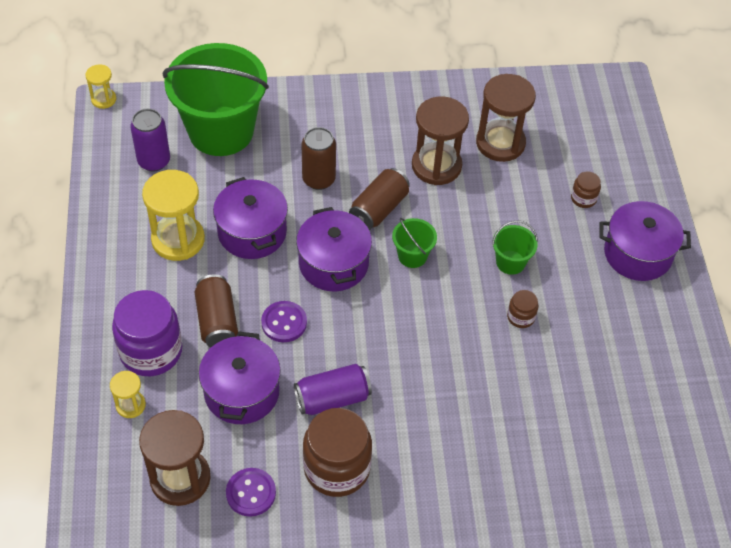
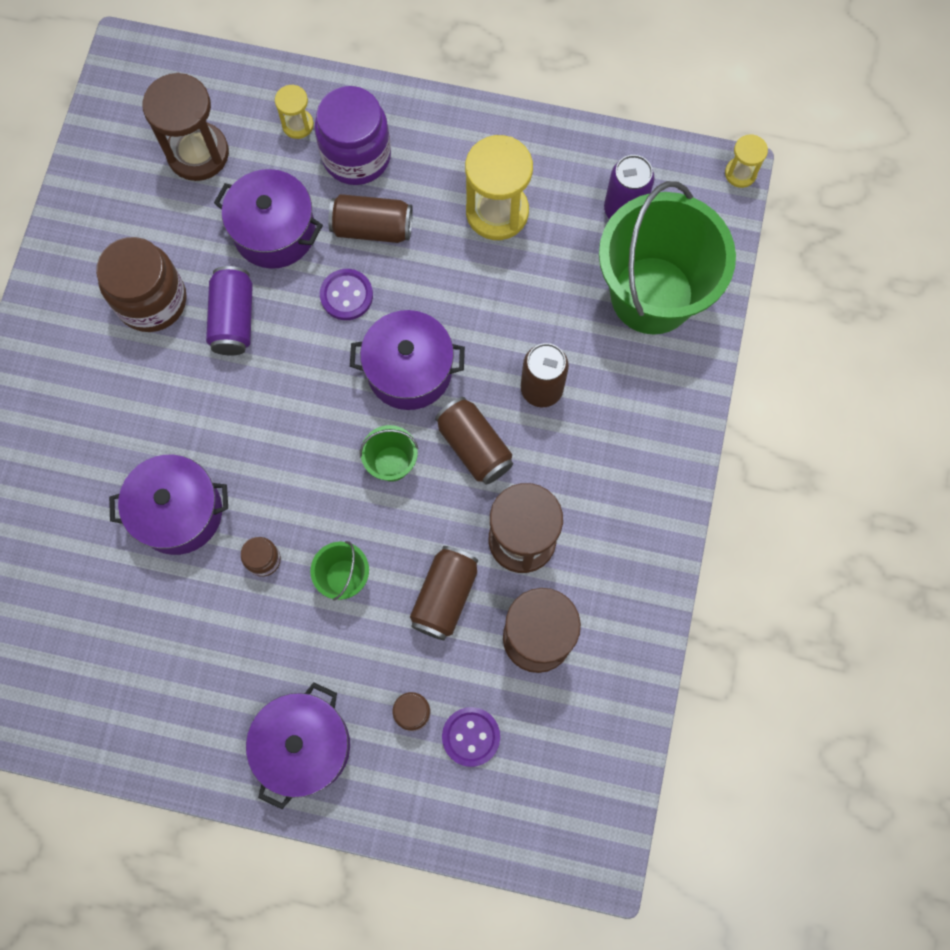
camera: 110 degrees right, 20 degrees up
purple pot [213,177,288,259] -> purple pot moved to [109,455,228,555]
purple button [226,468,276,517] -> purple button moved to [442,707,500,767]
none -> brown can [410,546,478,640]

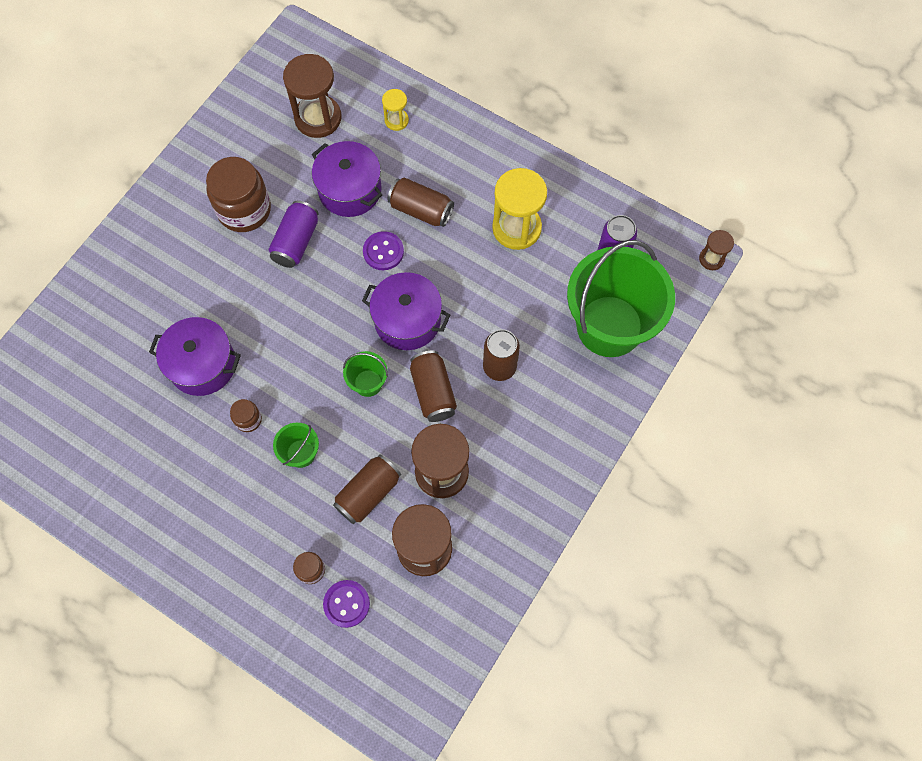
camera: 20 degrees right, 5 degrees down
purple pot [246,682,350,809] -> none
purple jar [315,86,391,185] -> none
yellow hourglass [725,134,768,188] -> brown hourglass [699,230,734,270]

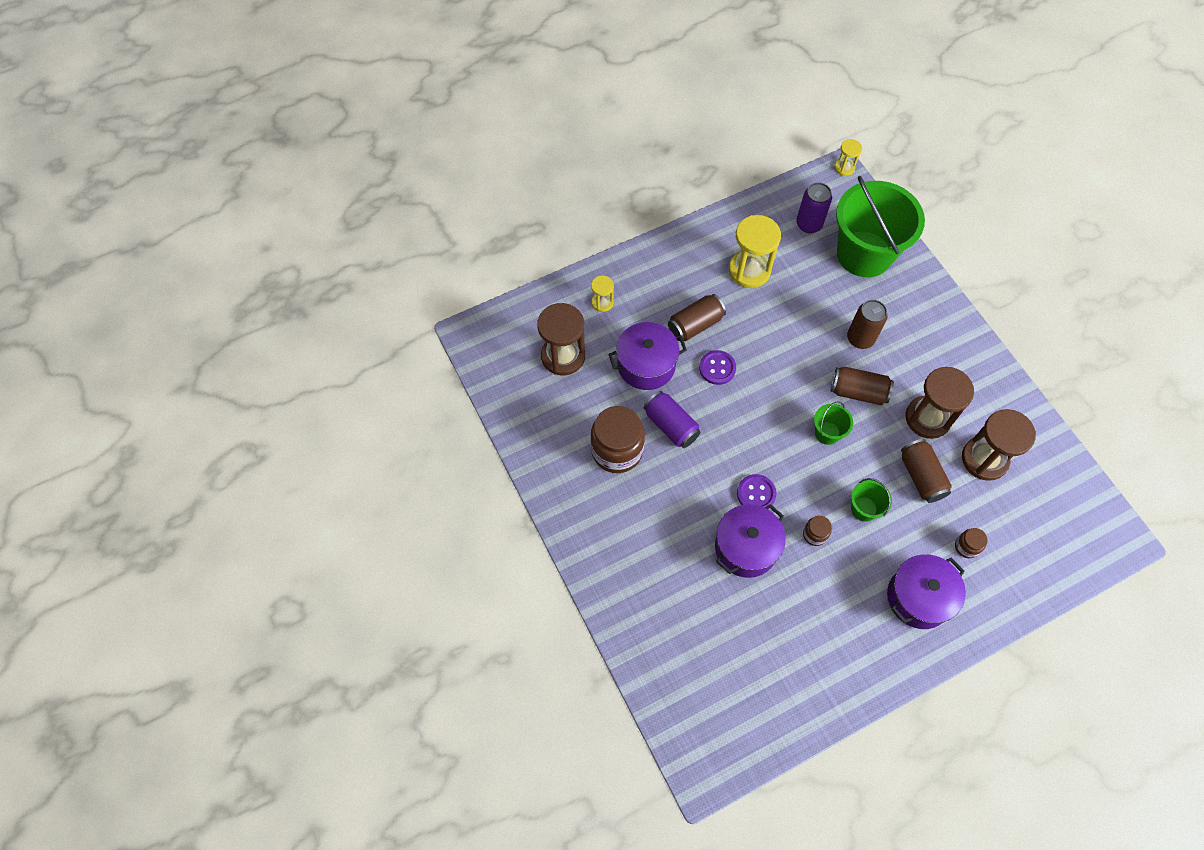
camera: 60 degrees left, 5 degrees down
purple button [323,580,370,628] -> purple button moved to [737,474,776,508]
purple pot [362,272,451,350] -> purple pot moved to [887,554,966,629]
brown hourglass [699,230,734,270] -> yellow hourglass [835,139,862,176]

